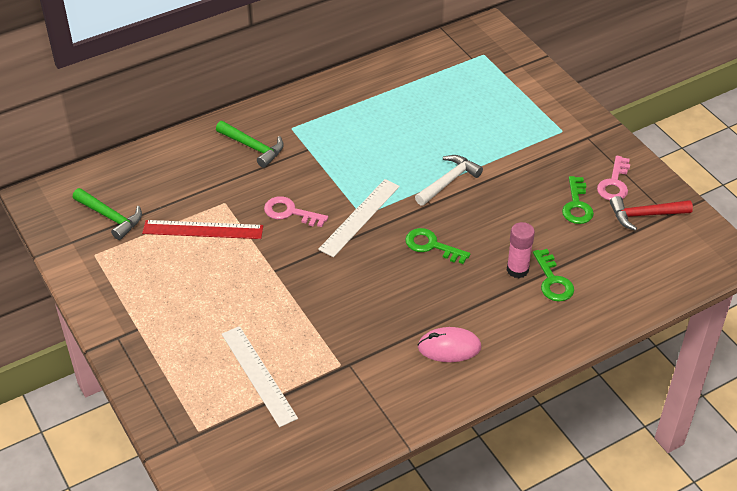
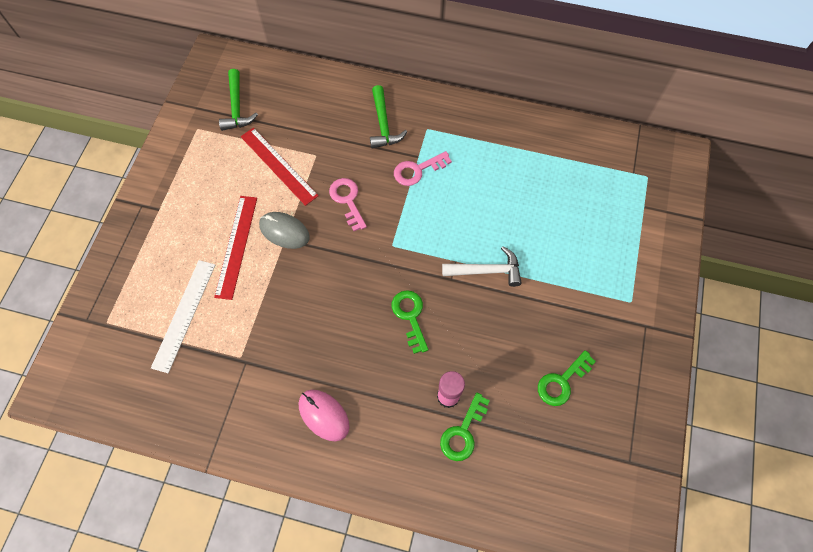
camera: 45 degrees right, 20 degrees up
white ruler [318,179,400,257] -> none
pink key [597,156,630,200] -> pink key moved to [394,151,452,186]
red hammer [610,196,693,231] -> none
none -> red ruler [214,196,257,300]
none -> grey mouse [259,212,310,249]

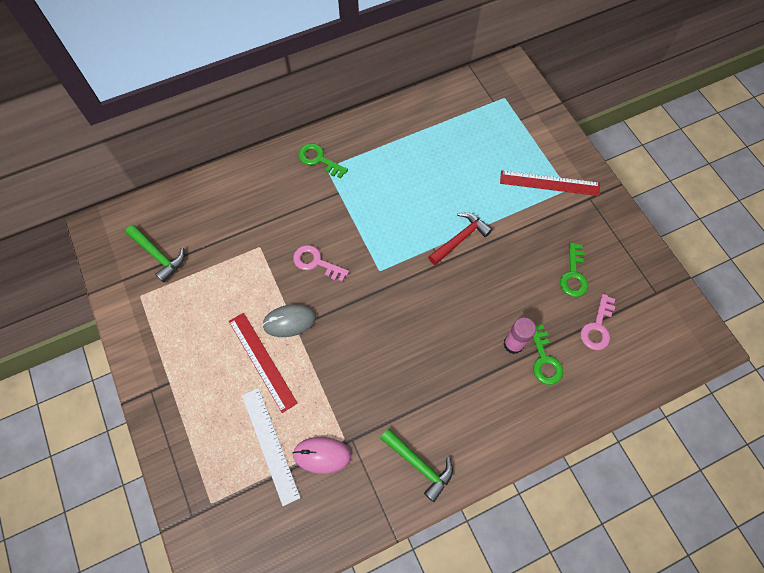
camera: 40 degrees left, 0 degrees up
red ruler [241,128,319,206] -> red ruler moved to [500,170,600,196]
pink mouse [299,390,350,441] -> pink mouse moved to [292,437,351,474]
green hammer [370,85,407,149] -> green hammer moved to [380,428,453,502]
green key [392,290,428,354] -> green key moved to [298,143,348,178]
pink key [394,151,452,186] -> pink key moved to [581,294,615,350]
white hammer [442,246,522,287] -> red hammer [428,212,493,265]

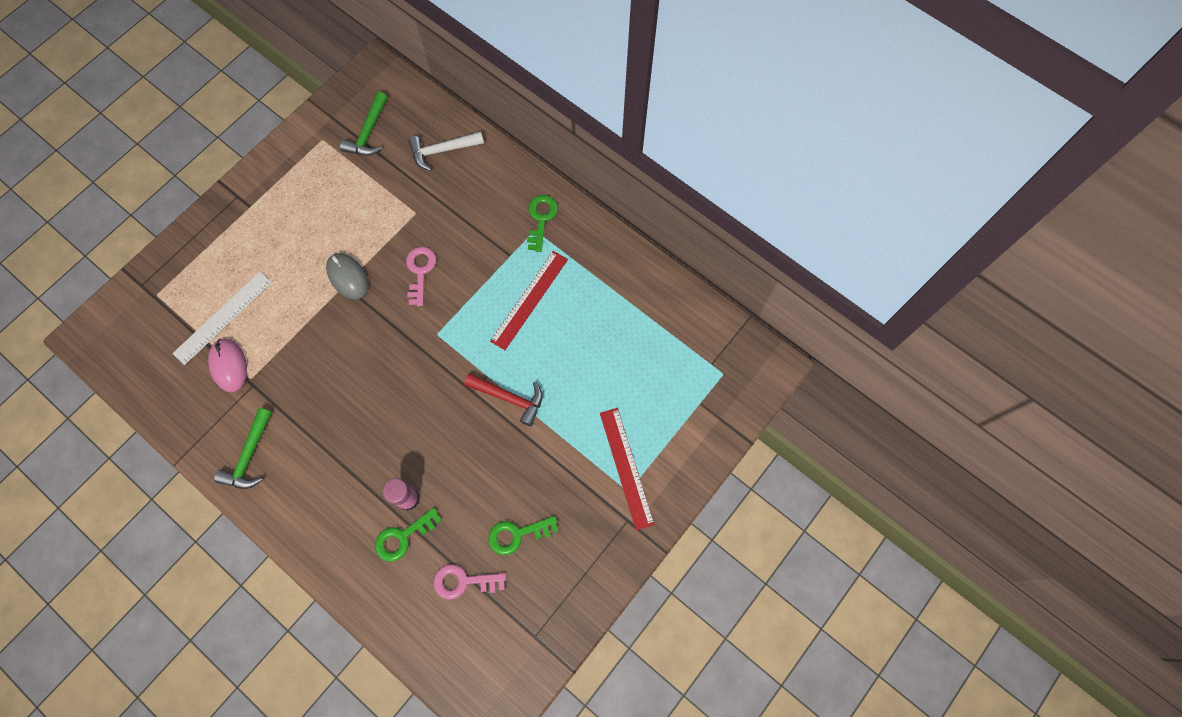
camera: 65 degrees right, 5 degrees up
red ruler [229,313,298,413] -> red ruler moved to [490,251,568,350]
none -> white hammer [408,131,484,171]

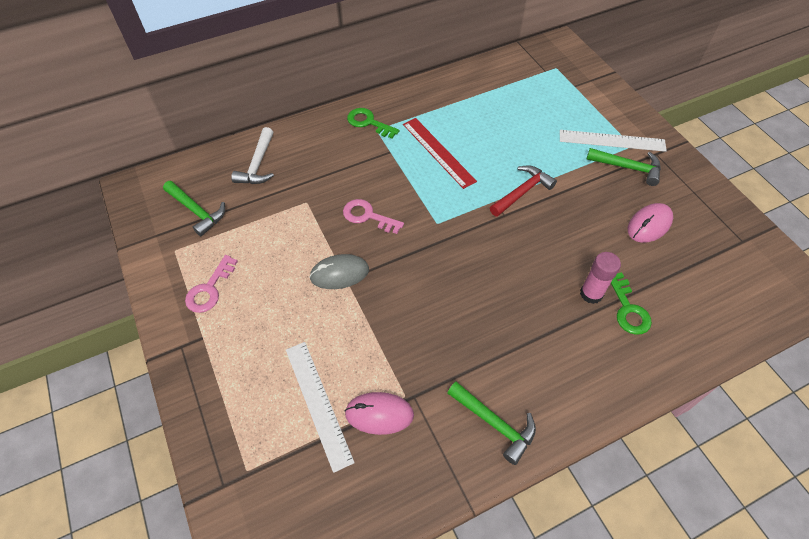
camera: 65 degrees left, 15 degrees down
pink key [434,564,506,600] -> pink key moved to [185,255,238,313]
green key [488,516,558,555] -> pink mouse [628,203,673,243]
red ruler [600,408,655,530] -> white ruler [560,130,667,152]
none -> green hammer [586,148,661,186]

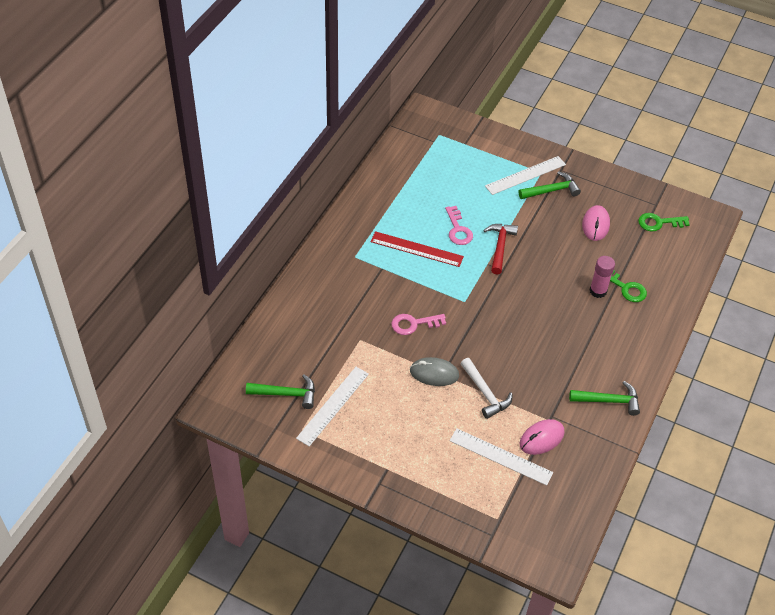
camera: 40 degrees left, 5 degrees down
pink key [185,255,238,313] -> pink key moved to [445,206,473,245]
white hammer [231,127,274,184] -> white hammer moved to [460,358,513,419]
grey mouse [309,254,369,289] -> grey mouse turned 60 degrees clockwise [410,357,459,386]
green key [347,108,399,138] -> green key moved to [638,213,690,232]
none -> white ruler [296,367,369,447]

